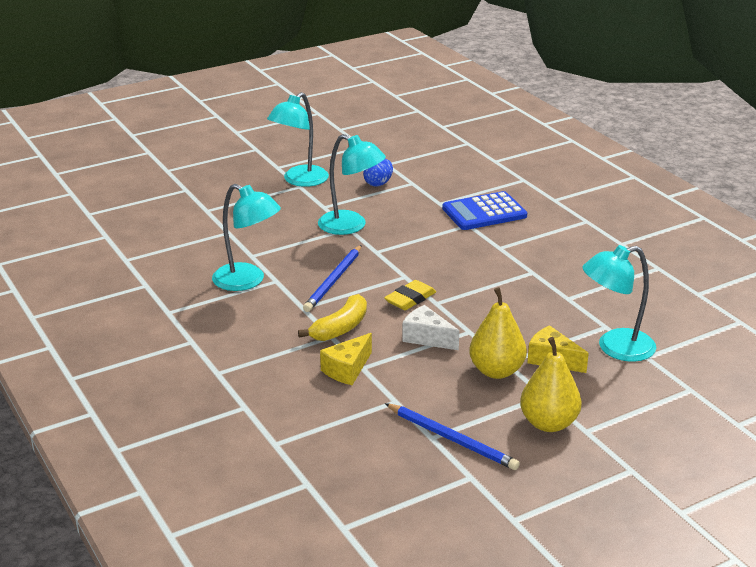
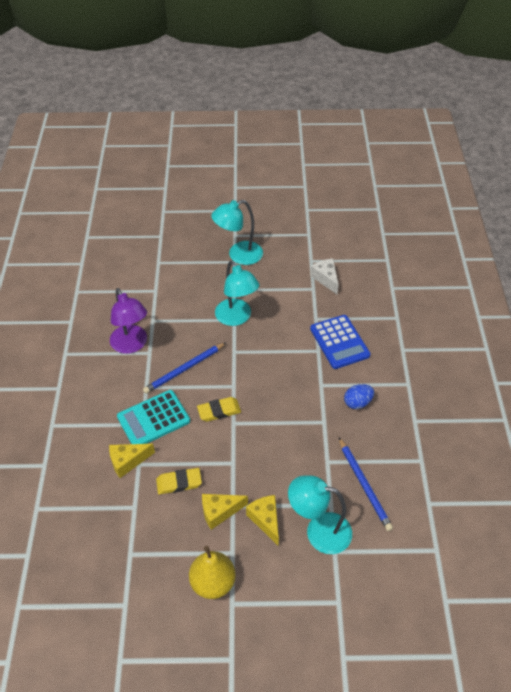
camera: 30 degrees right, 20 degrees up
turquoise lamp [212,184,281,291] -> purple lamp [110,288,147,354]
yellow banana [298,294,367,341] -> turquoise calculator [117,390,190,444]
blue egg [363,159,393,187] -> blue egg moved to [344,384,374,409]
blue pencil [385,403,520,470] -> blue pencil moved to [339,438,393,531]
white cheese [402,305,459,350] -> white cheese moved to [310,259,339,294]
blue calculator [442,191,527,230] -> blue calculator turned 120 degrees counterclockwise [310,315,371,369]
yellow pear [469,287,527,379] -> yellow cheese [202,494,248,530]
none -> yellow eraser [156,468,202,495]

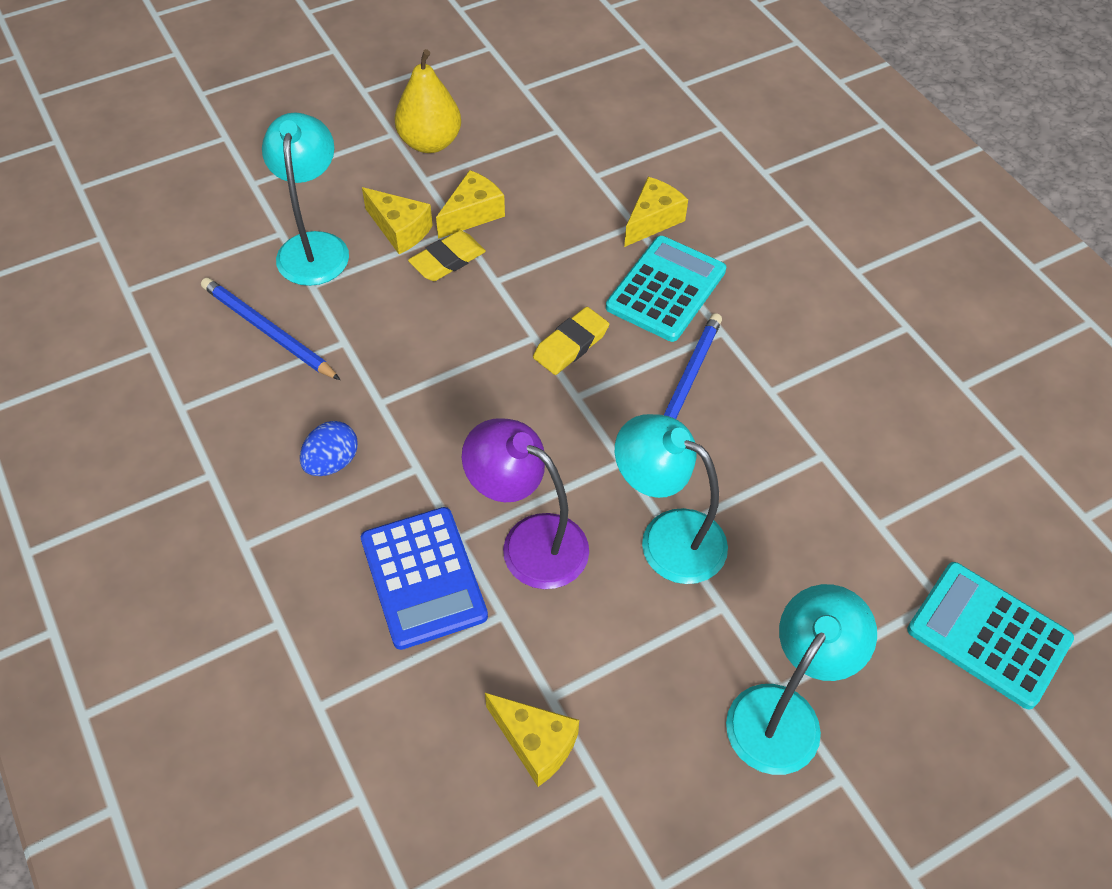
camera: 150 degrees right, 5 degrees up
purple lamp [110,288,147,354] -> purple lamp moved to [462,418,589,589]
yellow eraser [156,468,202,495] -> yellow eraser moved to [408,230,486,281]
turquoise lamp [288,475,352,554] -> turquoise lamp turned 75 degrees counterclockwise [262,112,349,286]
white cheese [310,259,339,294] -> yellow cheese [485,693,579,787]
blue calculator [310,315,371,369] -> blue calculator turned 150 degrees counterclockwise [361,507,488,650]
none -> turquoise calculator [907,562,1074,709]

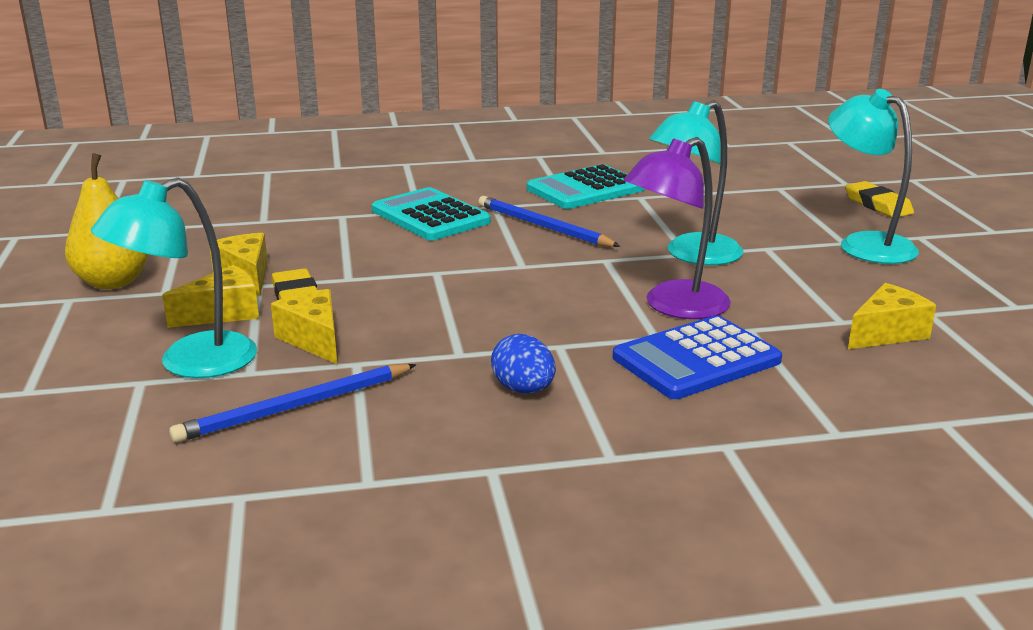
camera: 70 degrees left, 30 degrees down
turquoise lamp [262,112,349,286] -> turquoise lamp turned 60 degrees counterclockwise [91,178,257,378]
blue calculator [361,507,488,650] -> blue calculator turned 150 degrees clockwise [613,315,782,399]
yellow eraser [533,307,609,375] -> yellow eraser moved to [845,181,914,217]
yellow cheese [624,177,688,247] -> yellow cheese moved to [271,289,337,364]
turquoise calculator [907,562,1074,709] -> turquoise calculator moved to [527,164,645,209]

